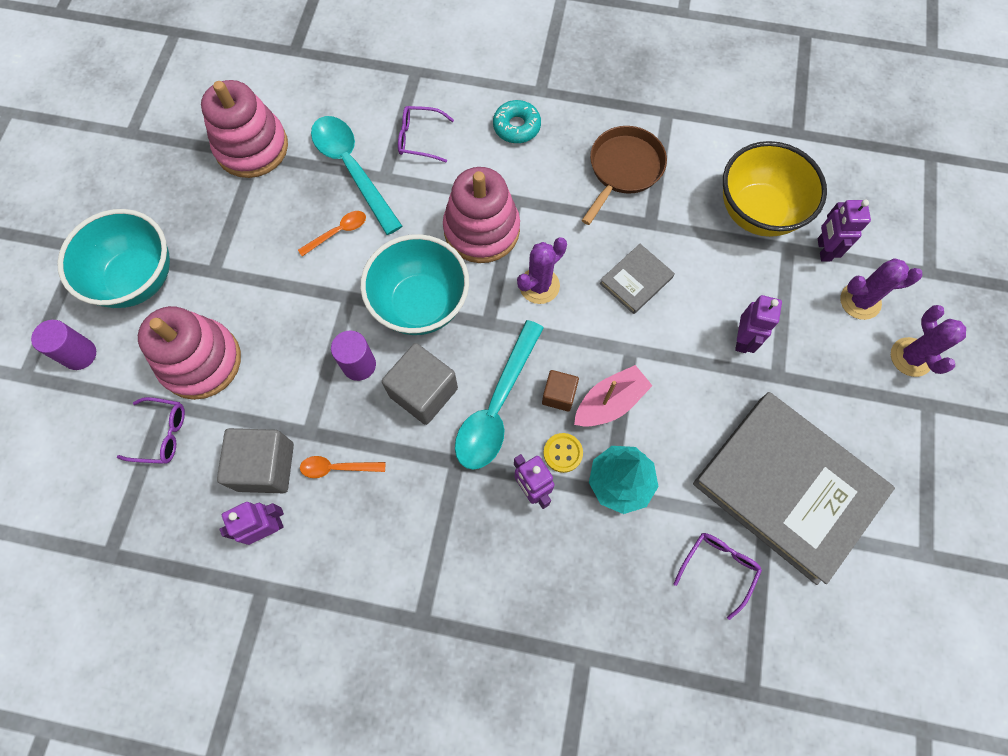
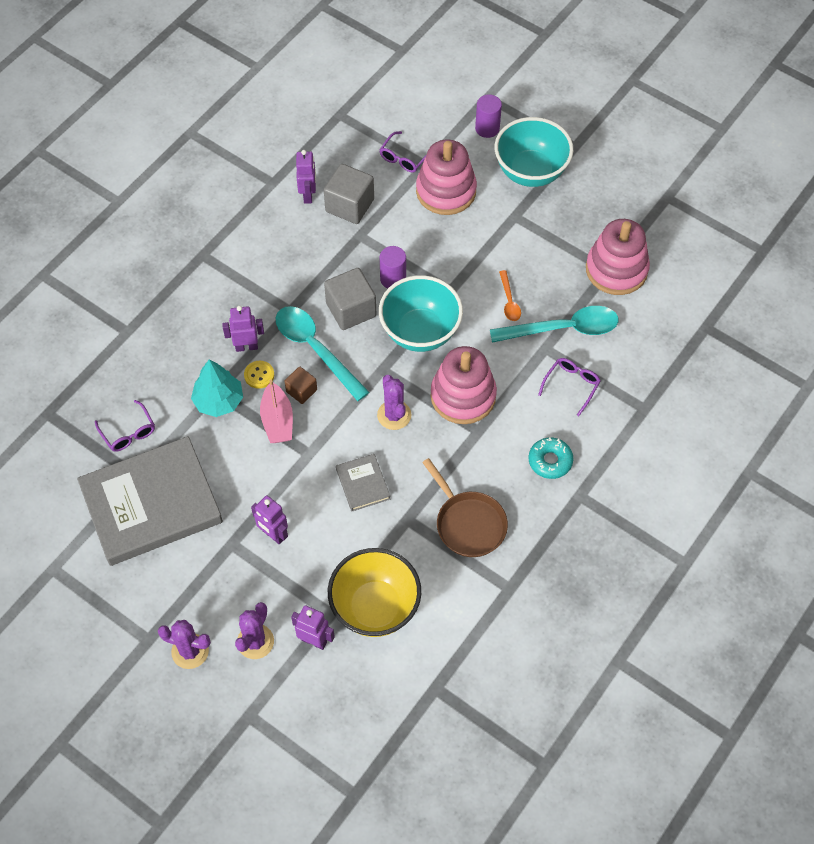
camera: 115 degrees right, 10 degrees down
orange spoon [300,456,385,478] -> none

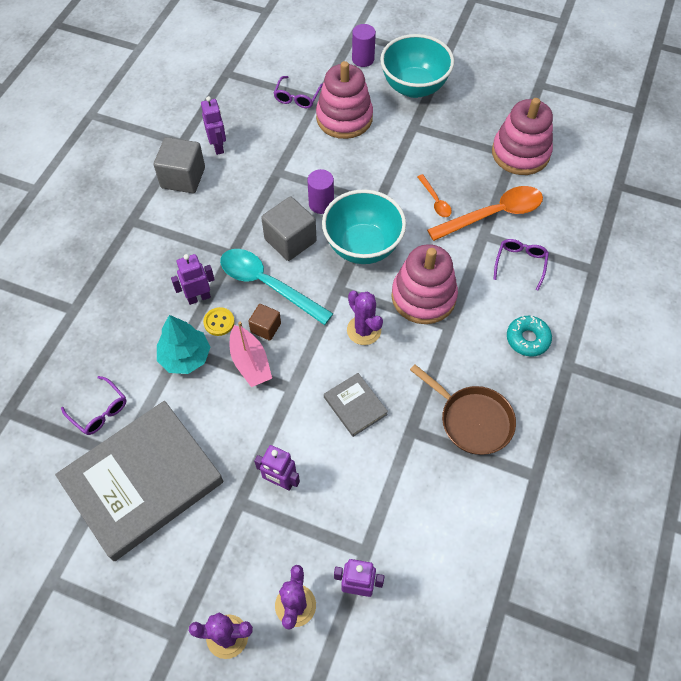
camera: 15 degrees left, 0 degrees up
grey cube [324,164,374,224] -> grey cube moved to [154,137,205,193]
yellow bowl [328,548,421,637] -> none
turquoise spoon [490,306,619,343] -> orange spoon [427,186,543,241]

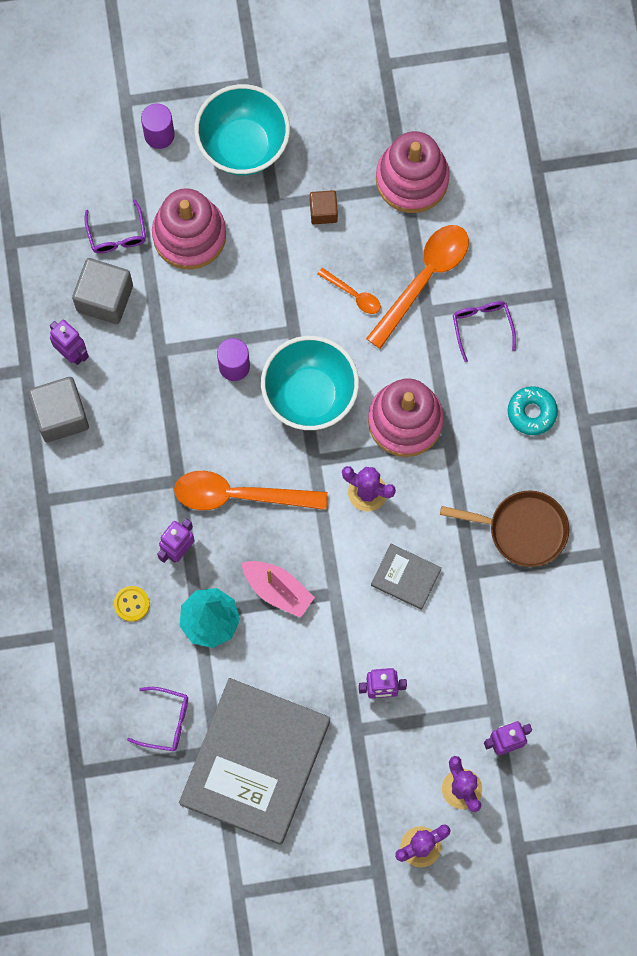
camera: 30 degrees left, 15 degrees up
yellow button [203,307,235,336] -> yellow button moved to [114,586,150,622]
turquoise spoon [220,249,333,325] -> orange spoon [174,471,328,510]
brown cube [248,304,281,341] -> brown cube moved to [310,190,338,224]
grey cube [261,196,317,261] -> grey cube moved to [72,258,133,324]

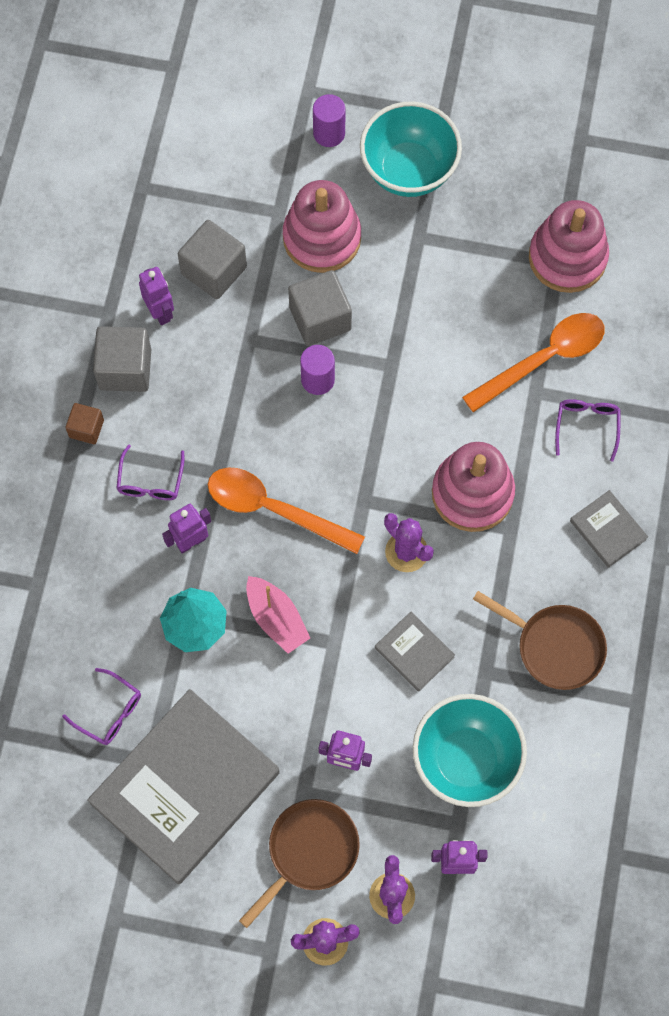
camera: 20 degrees right, 5 degrees down
purple glasses [84,199,146,253] -> purple glasses moved to [116,444,185,500]
yellow button [114,586,150,622] -> none
turquoise bowl [261,336,359,430] -> turquoise bowl moved to [413,694,527,807]
brown cube [310,190,338,224] -> brown cube moved to [65,403,104,444]
orange spoon [317,268,381,314] -> none
turquoise donut [508,386,558,435] -> grey book [570,490,648,568]
none -> brown pan [239,799,360,928]
none -> grey cube [288,270,352,346]

